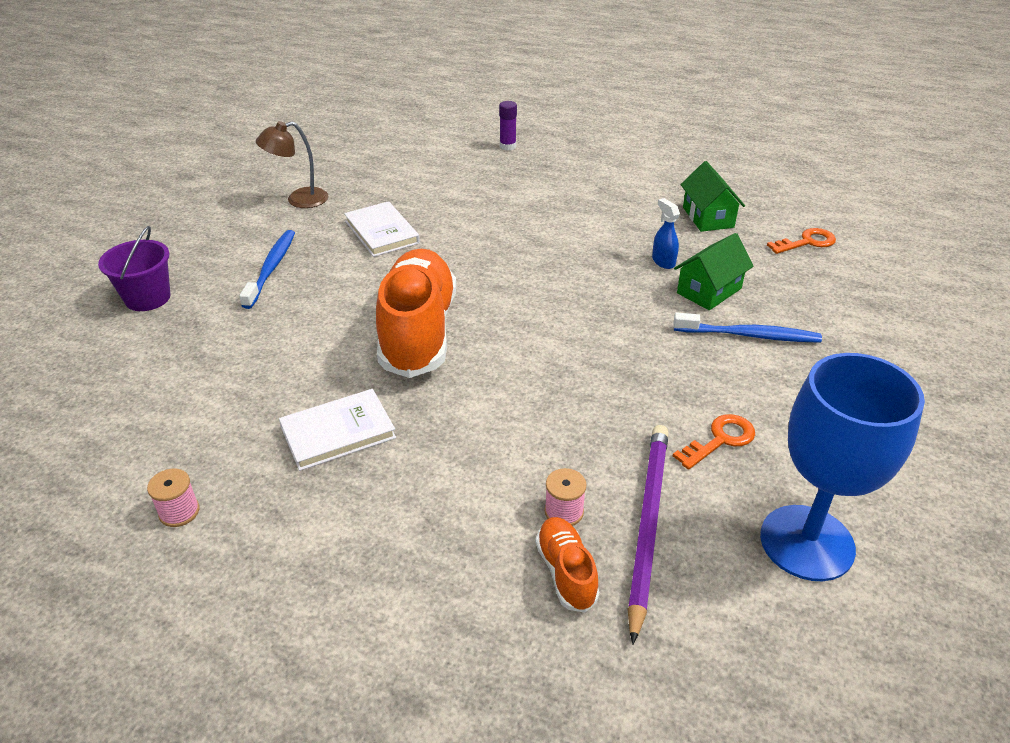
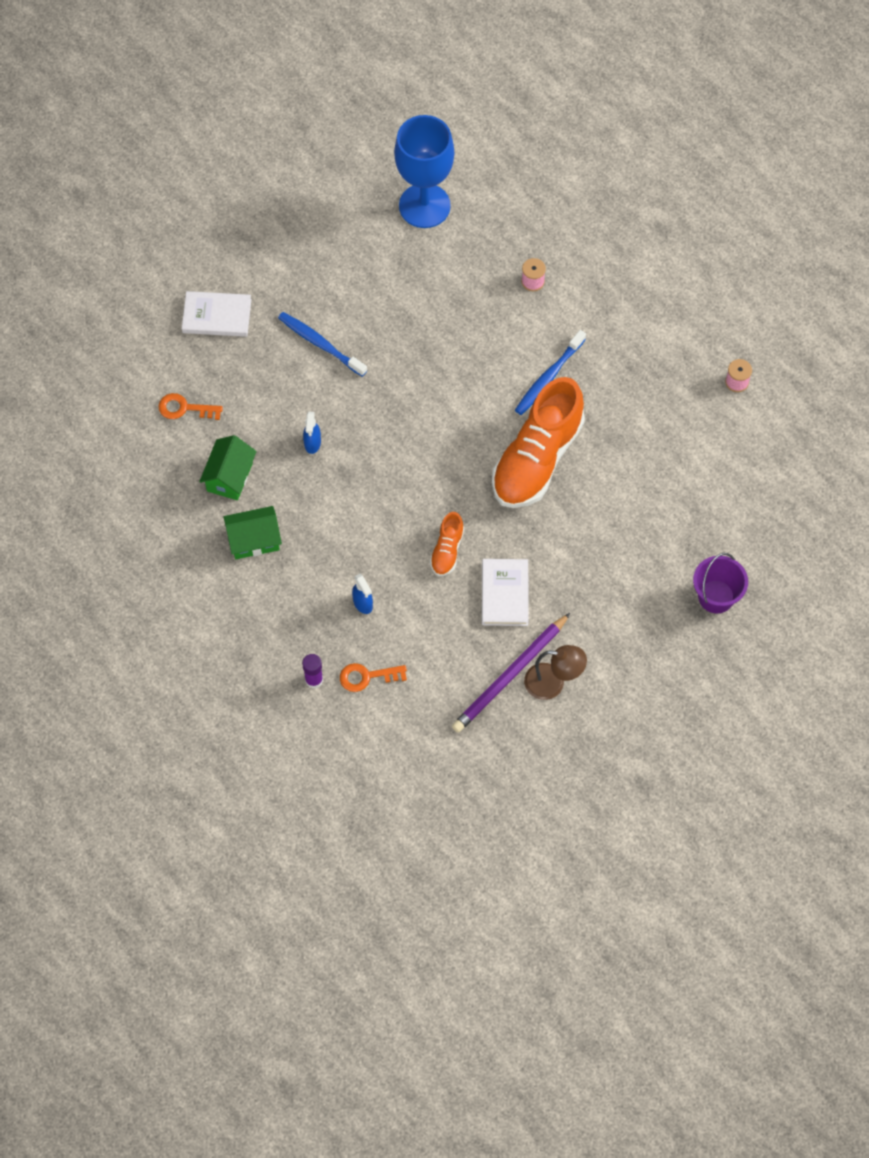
camera: 150 degrees left, 25 degrees up
blue toothbrush [239,230,295,309] -> blue toothbrush moved to [515,330,586,415]
white book [279,389,396,471] -> white book moved to [182,291,252,337]
orange shoe [535,517,599,612] -> orange shoe moved to [430,512,464,576]
purple pencil [628,425,668,645] -> purple pencil moved to [452,613,570,733]
orange key [673,414,755,470] -> orange key moved to [340,663,407,692]
green house [674,233,754,310] -> green house moved to [223,506,282,559]
none -> blue spray bottle [352,574,373,614]

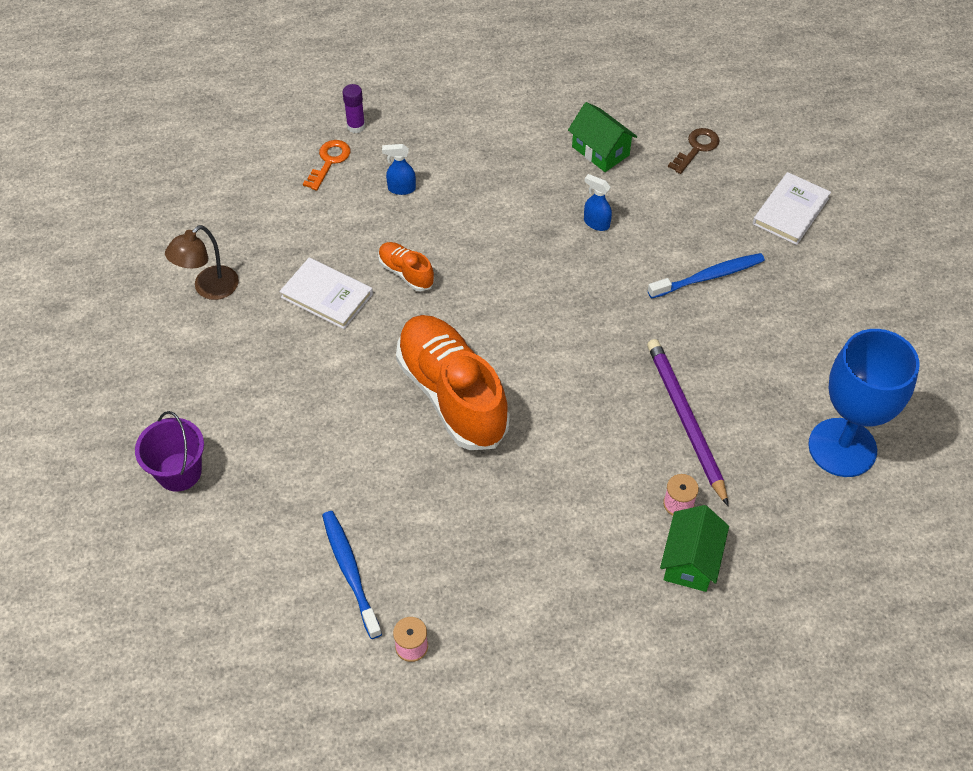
camera: 120 degrees right, 10 degrees down
orange key [158,393,223,420] -> brown key [668,128,720,174]
green house [223,506,282,559] -> green house moved to [660,505,729,592]
purple pencil [452,613,570,733] -> purple pencil moved to [647,339,728,506]
blue toothbrush [515,330,586,415] -> blue toothbrush moved to [322,511,382,639]

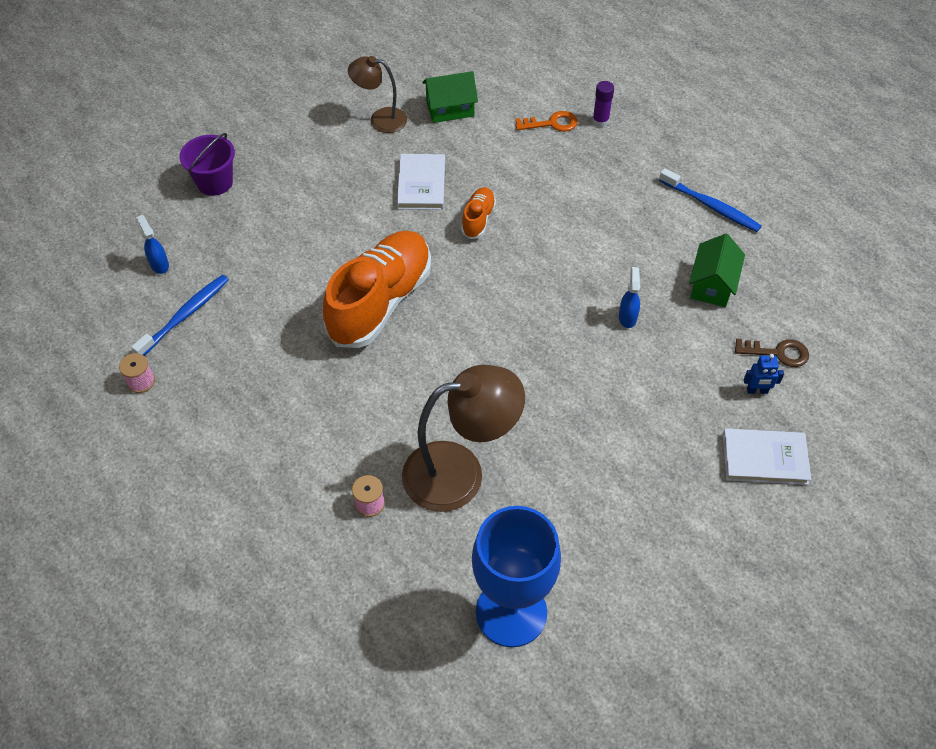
camera: 60 degrees right, 0 degrees up
blue spray bottle [382,144,416,195] -> blue spray bottle moved to [136,215,169,274]
purple pencil [647,339,728,506] -> brown lamp [402,365,525,512]
blue toothbrush [648,253,765,299] -> blue toothbrush moved to [659,168,762,232]
green house [660,505,729,592] -> green house moved to [422,71,478,123]
none -> blue robot [744,354,784,394]

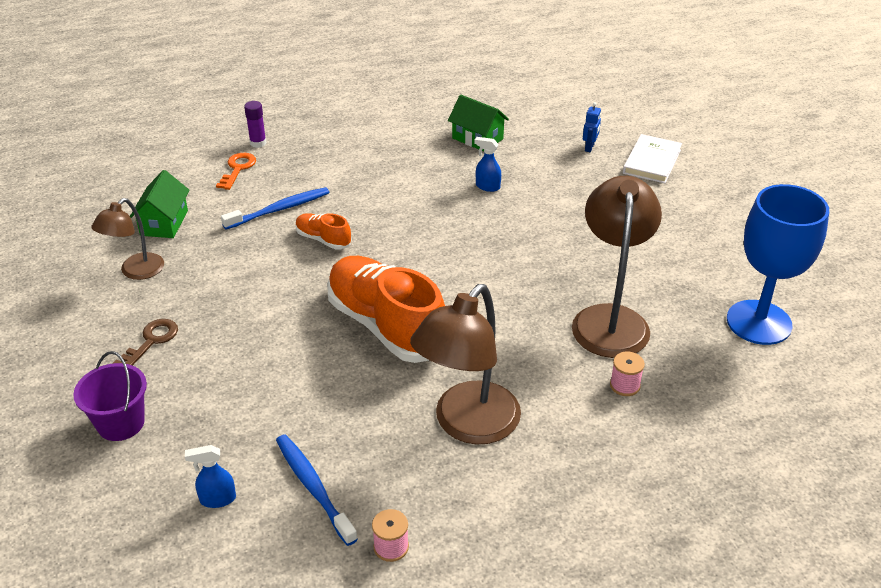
camera: 70 degrees left, 15 degrees down
white book [397,154,445,210] -> none
blue toothbrush [659,168,762,232] -> blue toothbrush moved to [221,187,330,230]
brown key [735,338,809,367] -> brown key moved to [113,319,178,366]
none -> brown lamp [410,284,521,444]

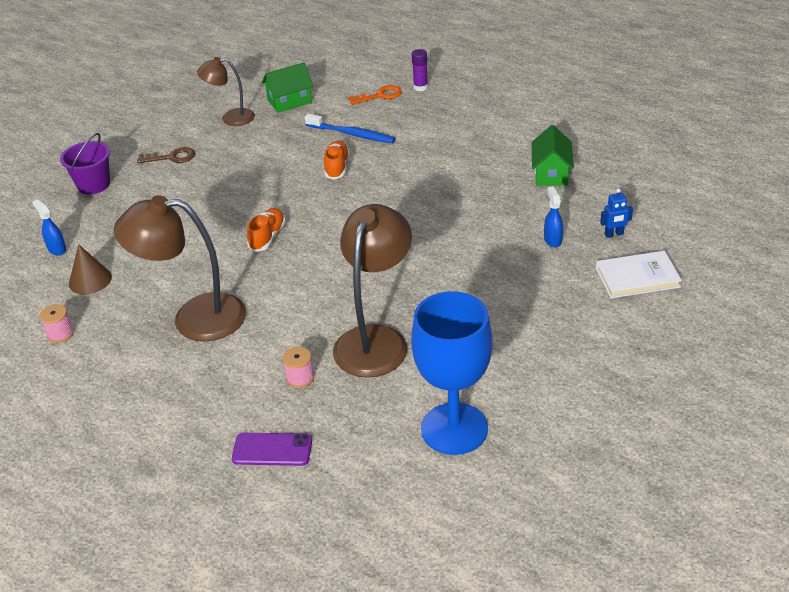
camera: 60 degrees right, 0 degrees up
blue toothbrush [276,434,358,546] -> brown cone [69,244,112,294]
orange shoe [327,256,445,363] -> orange shoe [247,208,286,252], size x0.46
blue spray bottle [474,137,501,192] -> blue spray bottle moved to [544,186,563,247]
brown lamp [572,176,662,358] -> brown lamp turned 45 degrees counterclockwise [333,204,412,378]
none -> purple phone [232,433,312,466]

